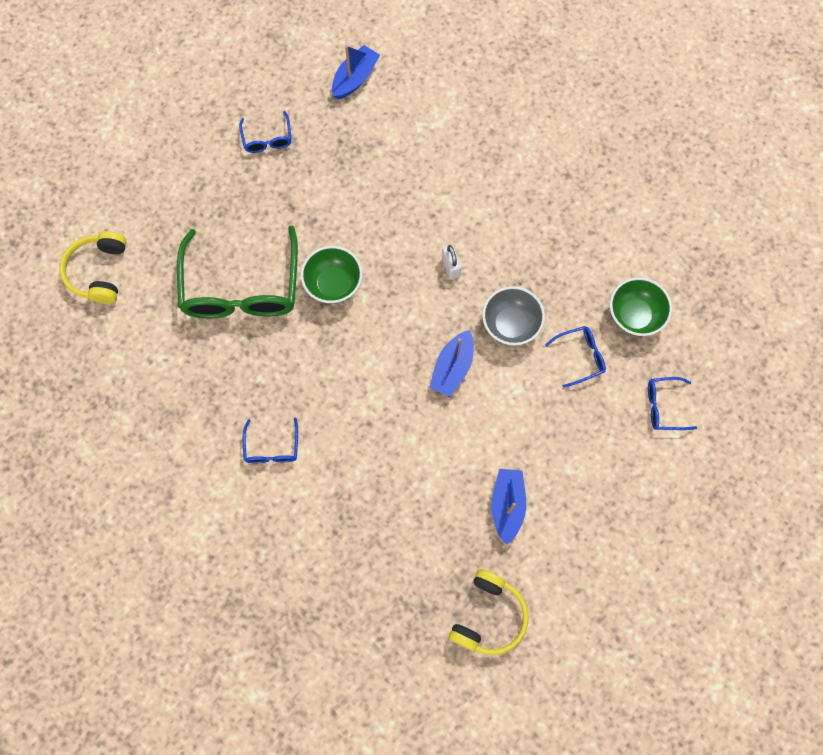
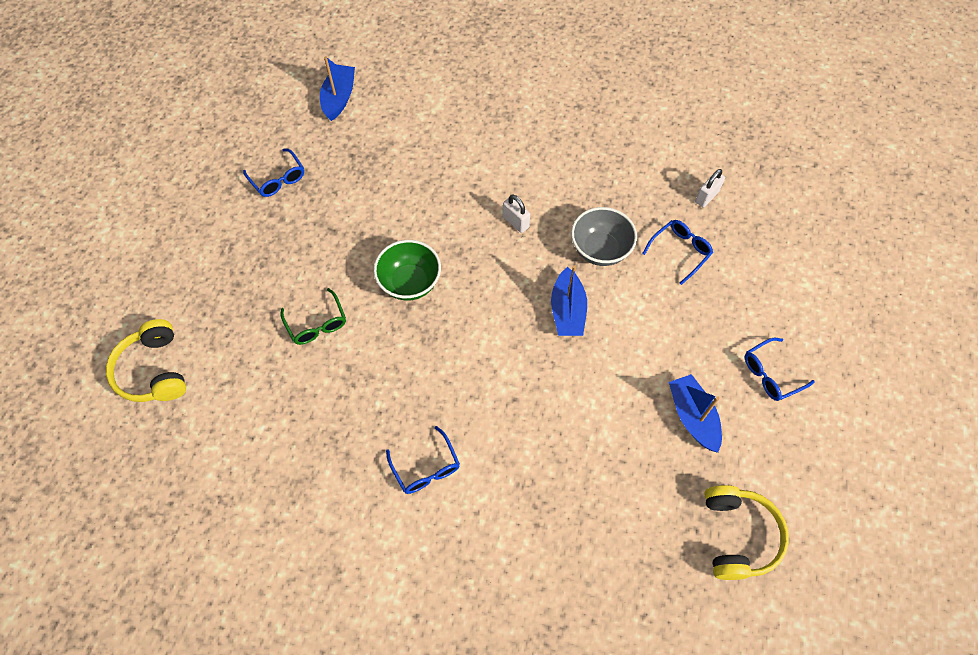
camera: 25 degrees left, 10 degrees down
green glasses [177,225,298,318] -> green glasses [280,288,346,345], size x0.44
green bowl [610,277,672,336] -> white padlock [695,169,725,207]
blue glasses [648,377,697,430] -> blue glasses moved to [745,338,815,401]

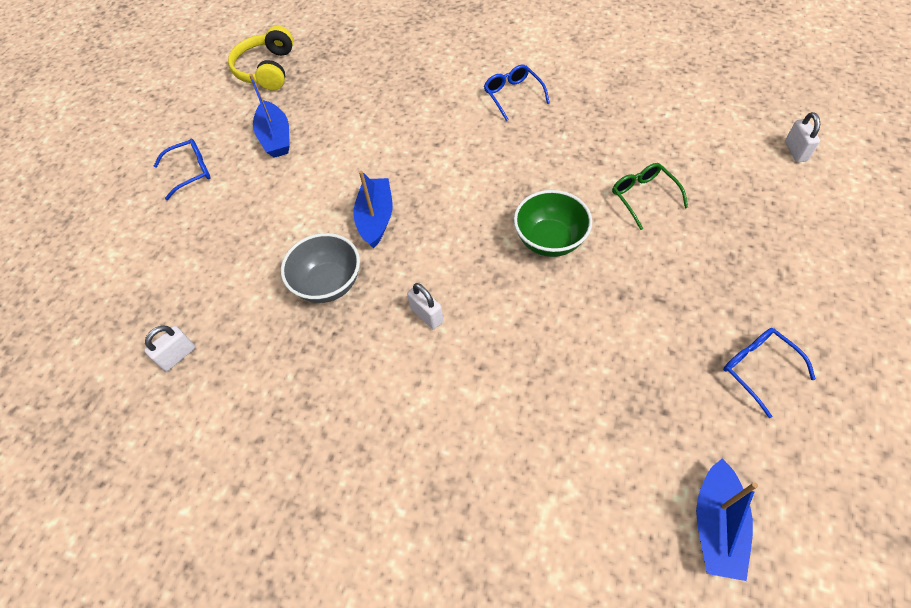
camera: 175 degrees left, 5 degrees down
yellow headphones [106,319,186,402] -> white padlock [785,112,820,162]
blue glasses [642,220,713,285] -> none

